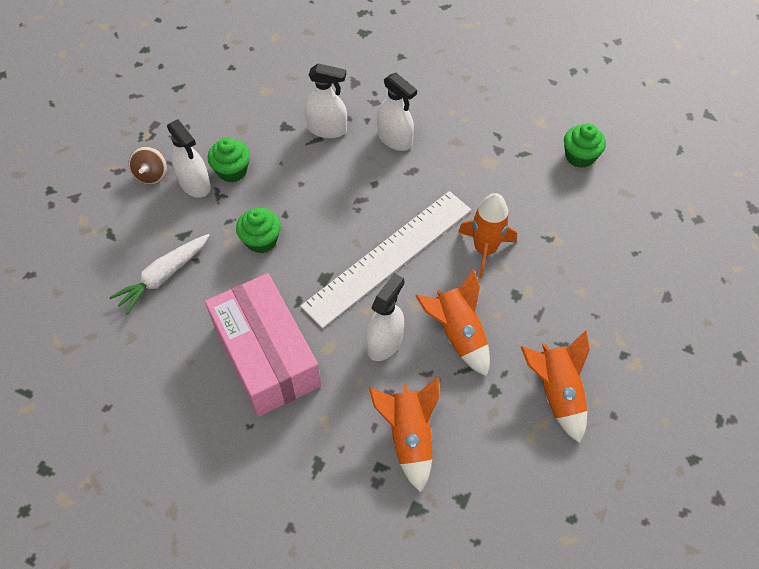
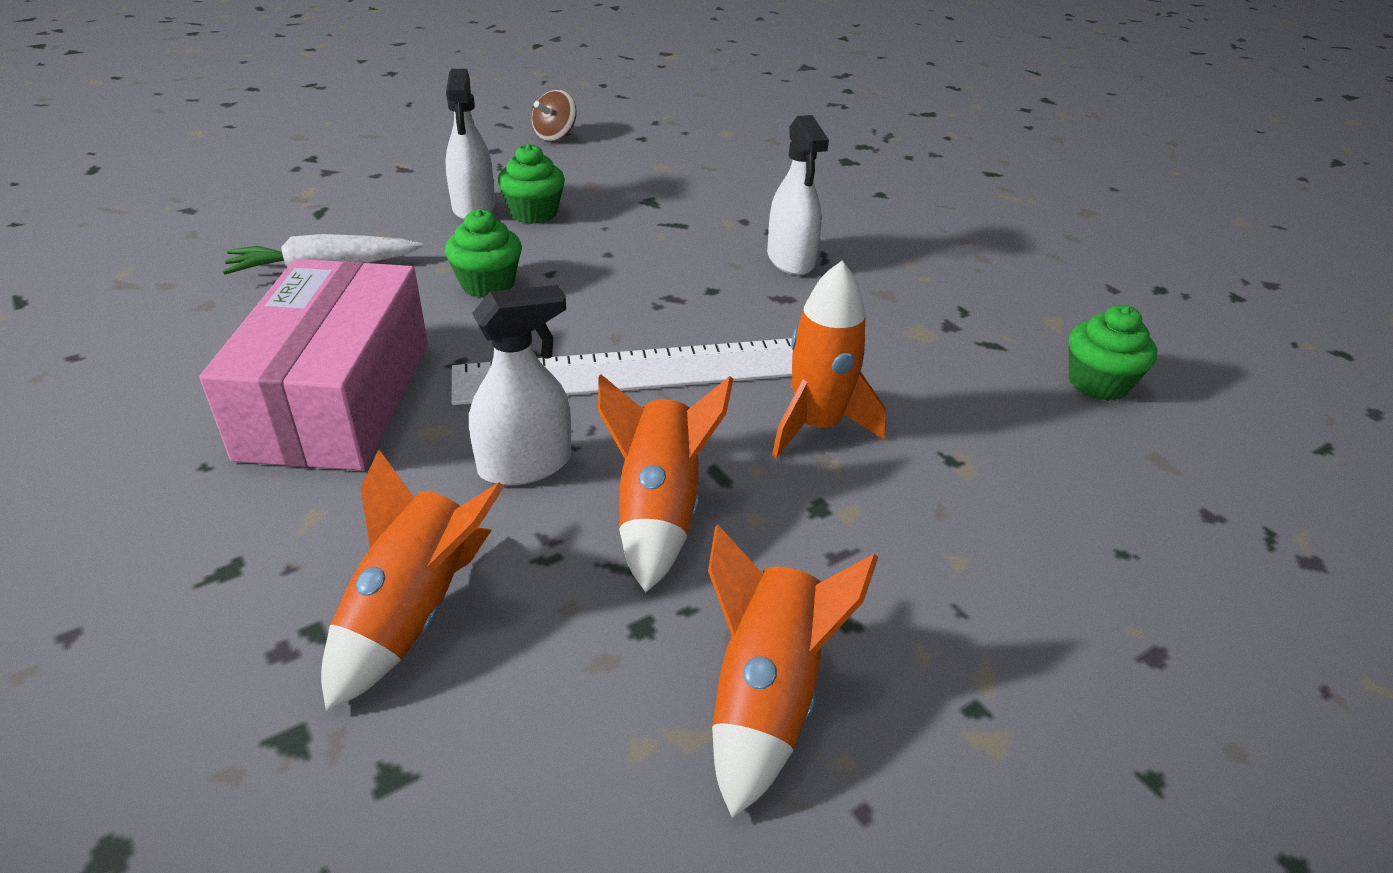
camera: 30 degrees right, 20 degrees down
brown spinning top [129,147,167,185] -> brown spinning top moved to [532,90,577,141]
white spray bottle [305,63,347,138] -> none

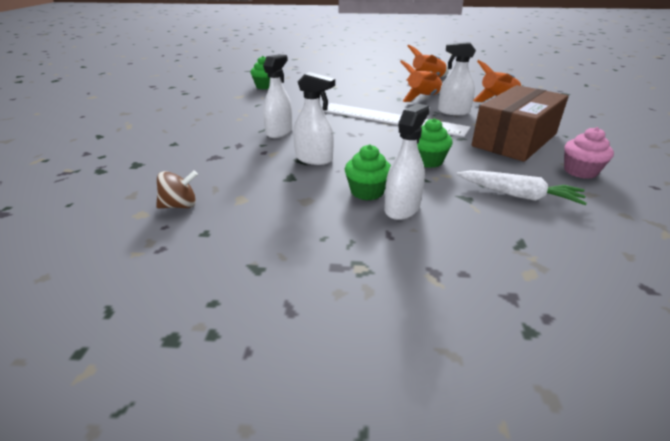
camera: 140 degrees left, 5 degrees down
pink box [199,259,428,471] -> brown box [472,85,569,162]
brown spinning top [532,90,577,141] -> brown spinning top moved to [156,171,198,208]
orange rocket [772,261,886,458] -> none
none -> white spray bottle [293,72,335,165]
none -> pink cupcake [564,127,614,179]

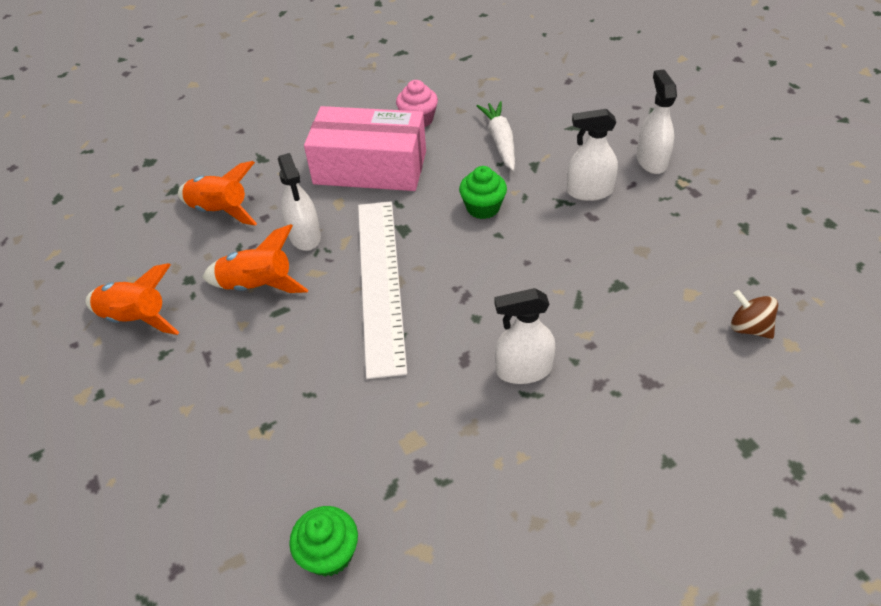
camera: 120 degrees left, 15 degrees up
white spray bottle [293,72,335,165] -> white spray bottle moved to [636,70,677,174]
green cupcake [345,145,391,200] -> none
brown box [472,85,569,162] -> pink box [304,106,426,191]

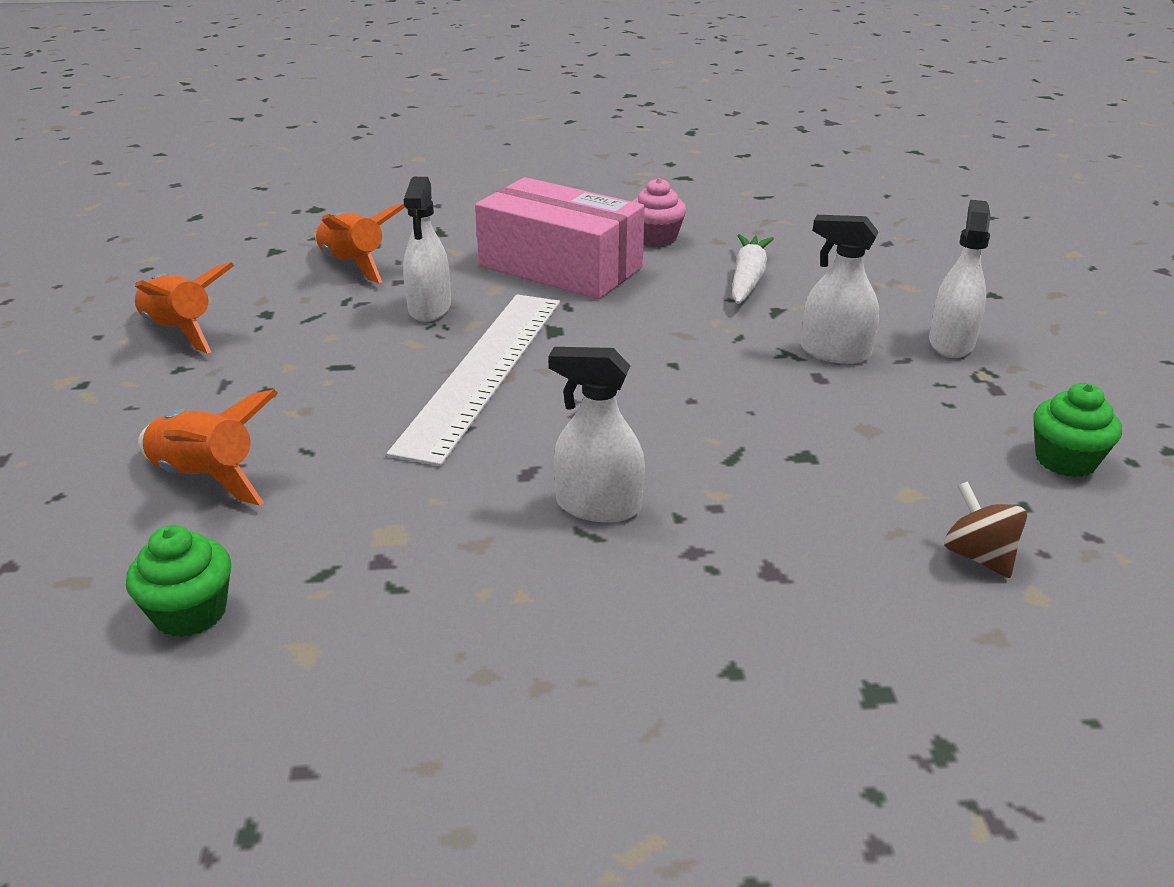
camera: 20 degrees right, 15 degrees down
orange rocket [202,224,308,293] -> orange rocket moved to [138,389,278,506]
green cupcake [459,166,507,219] -> green cupcake moved to [1033,383,1122,477]

